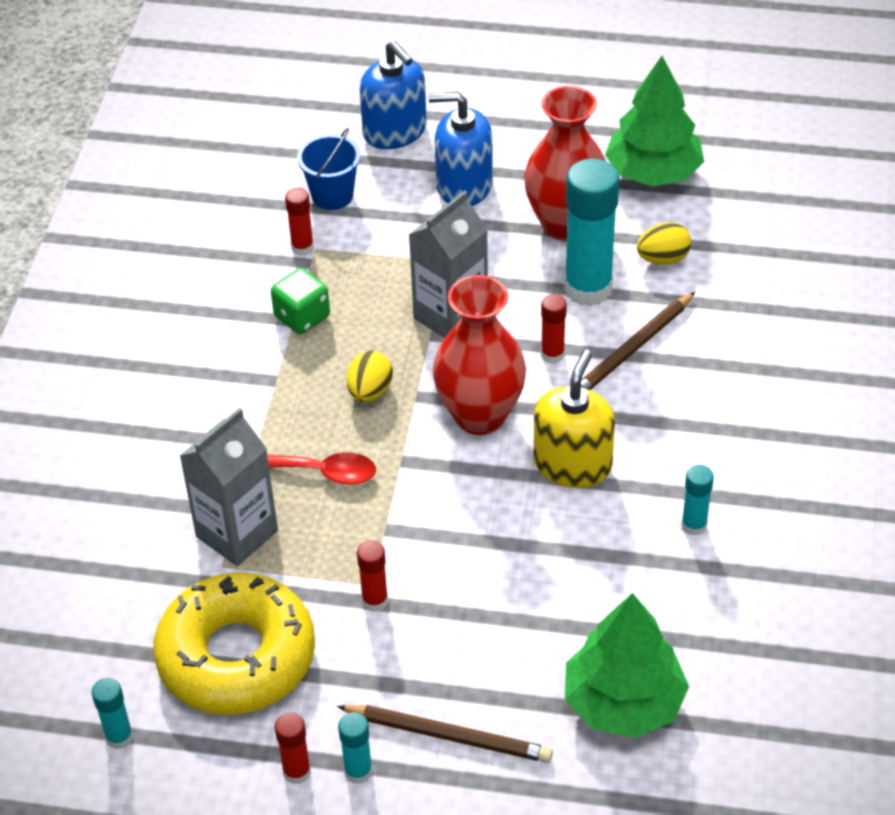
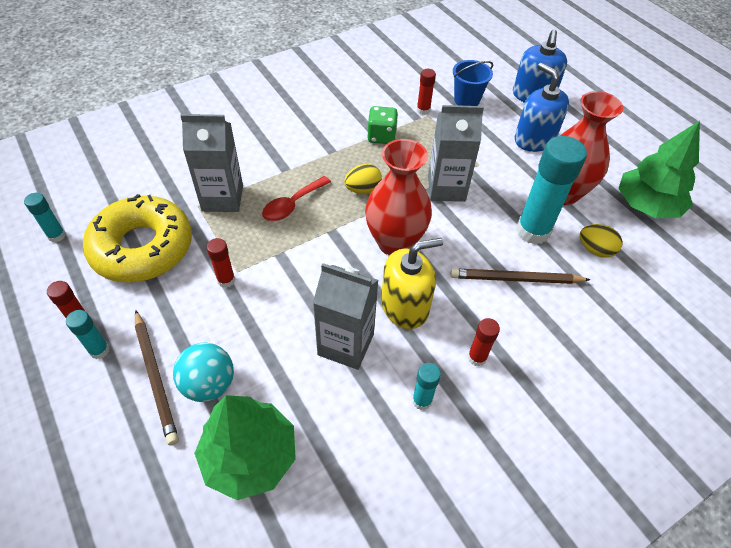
camera: 45 degrees right, 5 degrees up
red spoon [267,452,376,485] -> red spoon turned 75 degrees clockwise [262,176,331,221]
red glue stick [541,294,567,364] -> red glue stick moved to [468,318,500,366]
none -> turquoise ball [173,343,234,402]
none -> grey carton [313,263,379,370]

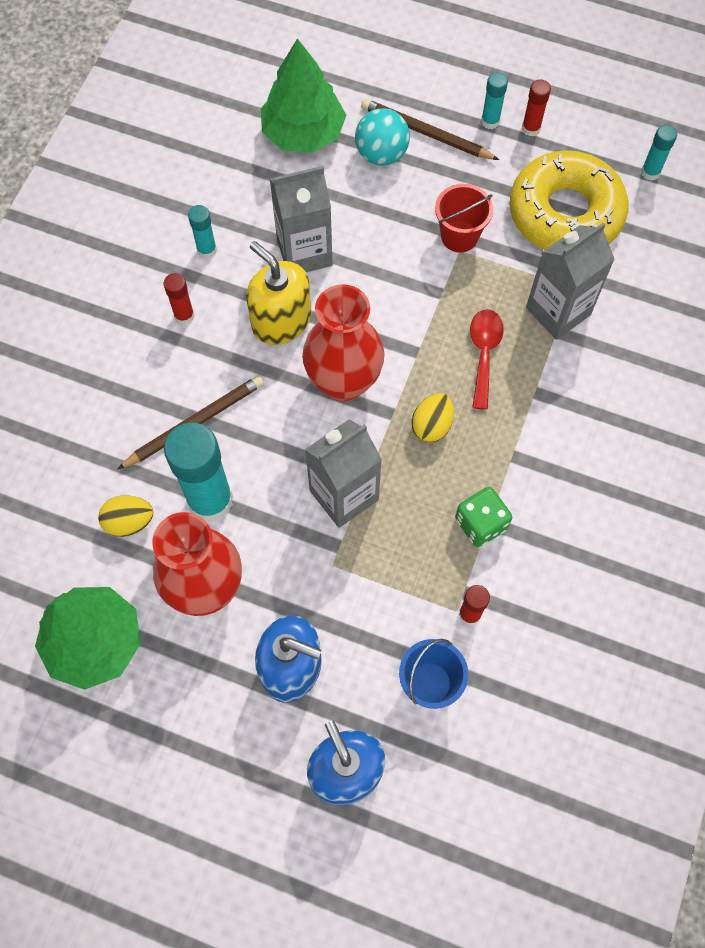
camera: 145 degrees right, 15 degrees up
red glue stick [207,238,235,288] -> red bucket [435,184,494,253]
yellow soap dispenser [381,238,443,329] -> yellow soap dispenser turned 105 degrees clockwise [246,241,311,345]

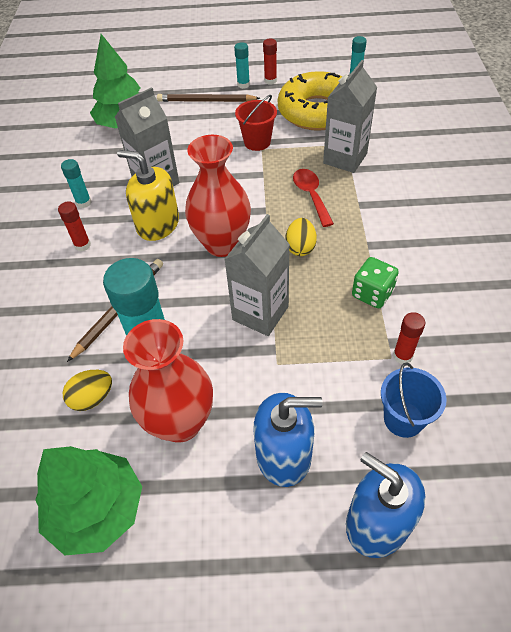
camera: 20 degrees left, 15 degrees down
turquoise ball [355,108,410,166] -> none

